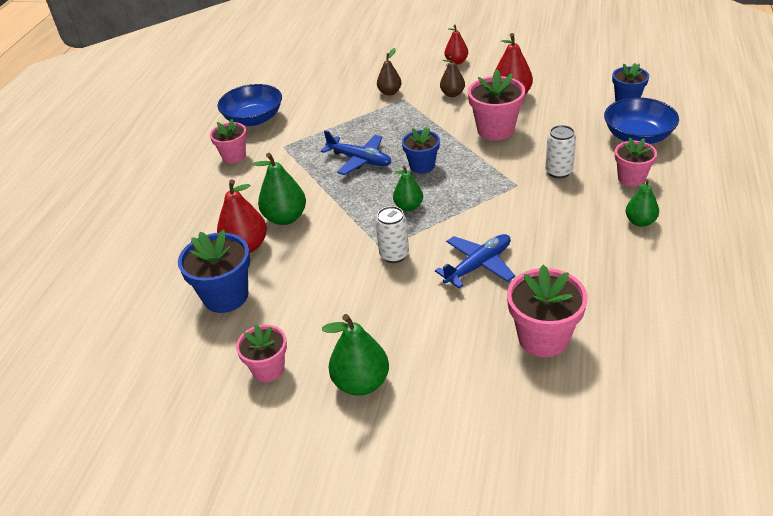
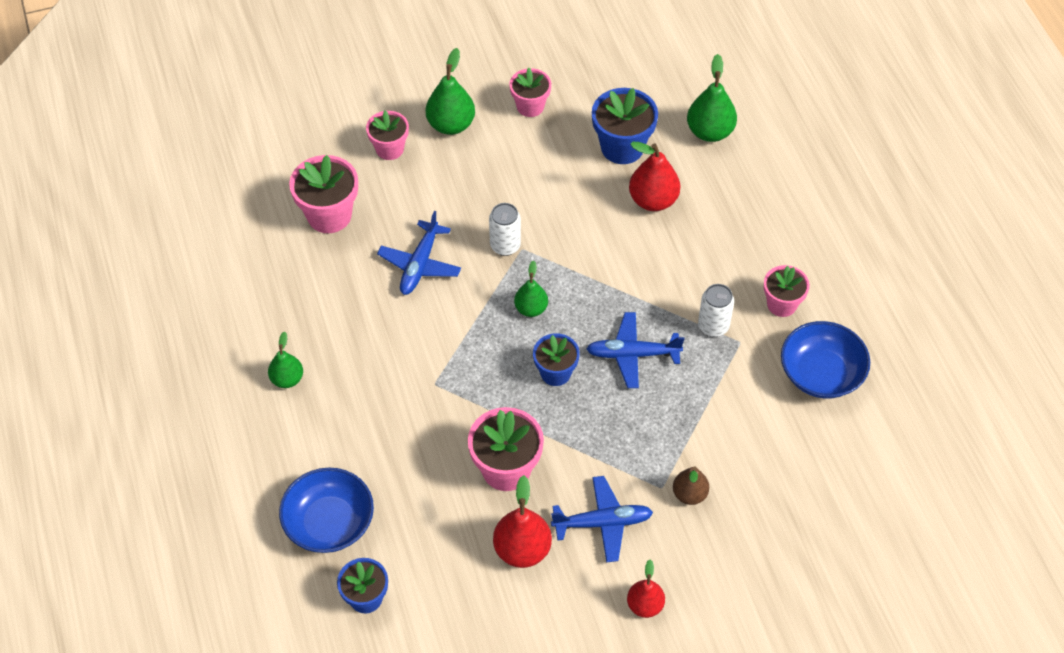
camera: 145 degrees right, 15 degrees up
green pear [253,153,306,225] -> green pear moved to [687,54,737,142]
brown pear [440,56,465,97] -> blue plane [551,476,653,562]
white can [545,125,576,178] -> white can moved to [698,284,734,337]
pink flower pot [615,138,657,187] -> pink flower pot moved to [366,110,409,160]

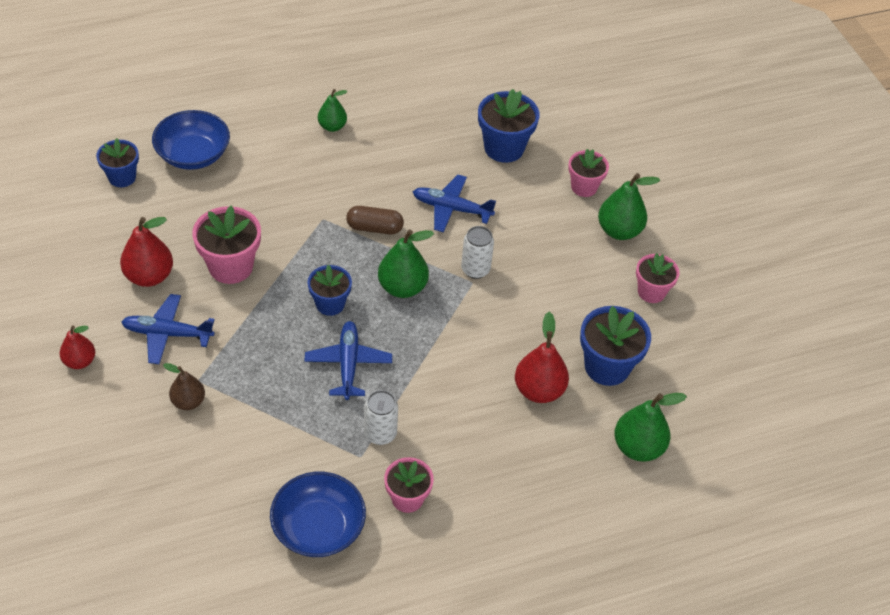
camera: 85 degrees right, 5 degrees down
pink flower pot [289,155,358,233] -> blue flower pot [478,89,539,163]
green pear [514,260,548,317] -> green pear [378,230,434,298], size x1.57
blue plane [551,476,653,562] -> blue plane turned 105 degrees clockwise [121,294,215,364]
none -> brown capsule [346,206,404,234]

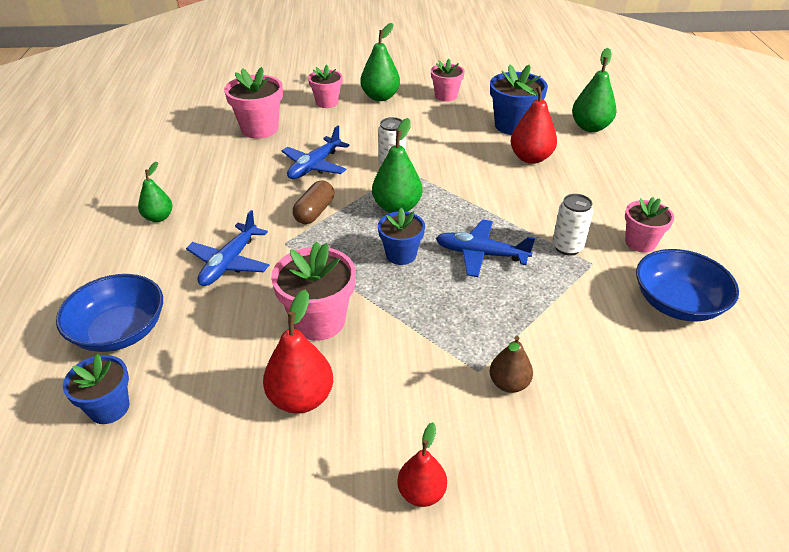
camera: 70 degrees left, 10 degrees down
blue plane [121,294,215,364] -> blue plane moved to [186,210,269,286]
blue flower pot [478,89,539,163] -> pink flower pot [224,67,283,139]

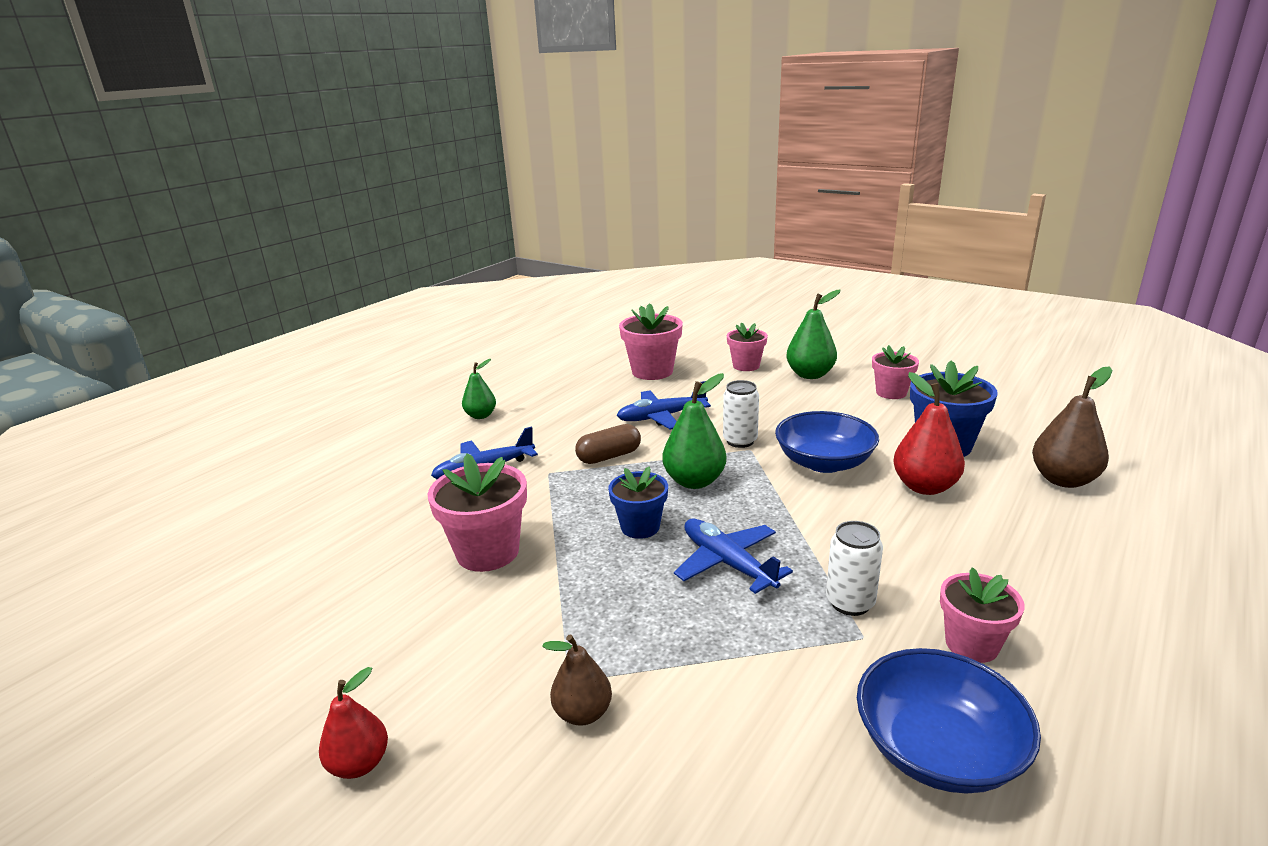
camera: 40 degrees right, 15 degrees down
blue bowl [56,274,163,352] -> blue bowl moved to [775,411,879,473]
blue flower pot [63,354,129,424] -> none
red pear [263,290,333,413] -> none
green pear [572,48,617,132] -> brown pear [1032,366,1112,488]

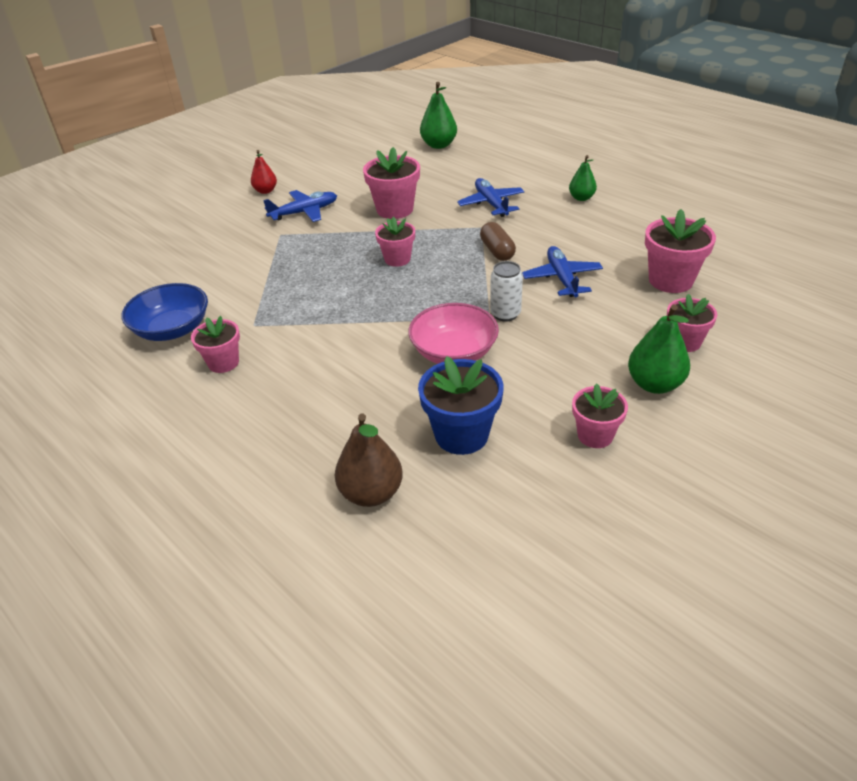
camera: 100 degrees right, 15 degrees up
brown pear [542,634,612,726] -> none
blue flower pot [608,466,668,539] -> pink flower pot [375,217,415,267]
green pear [663,373,727,489] -> green pear moved to [420,82,457,149]
blue plane [674,519,793,594] -> blue plane moved to [263,190,337,222]
blue bowl [775,411,879,473] -> pink bowl [408,303,499,364]
white can [826,521,883,616] -> none
red pear [893,372,965,495] -> none

